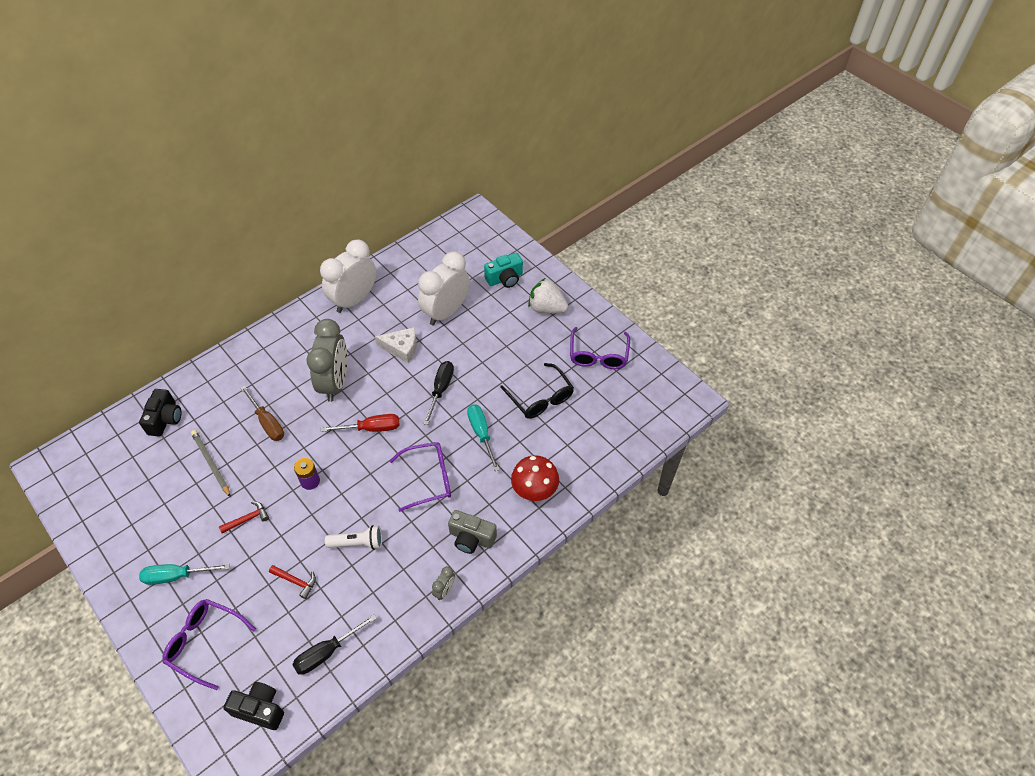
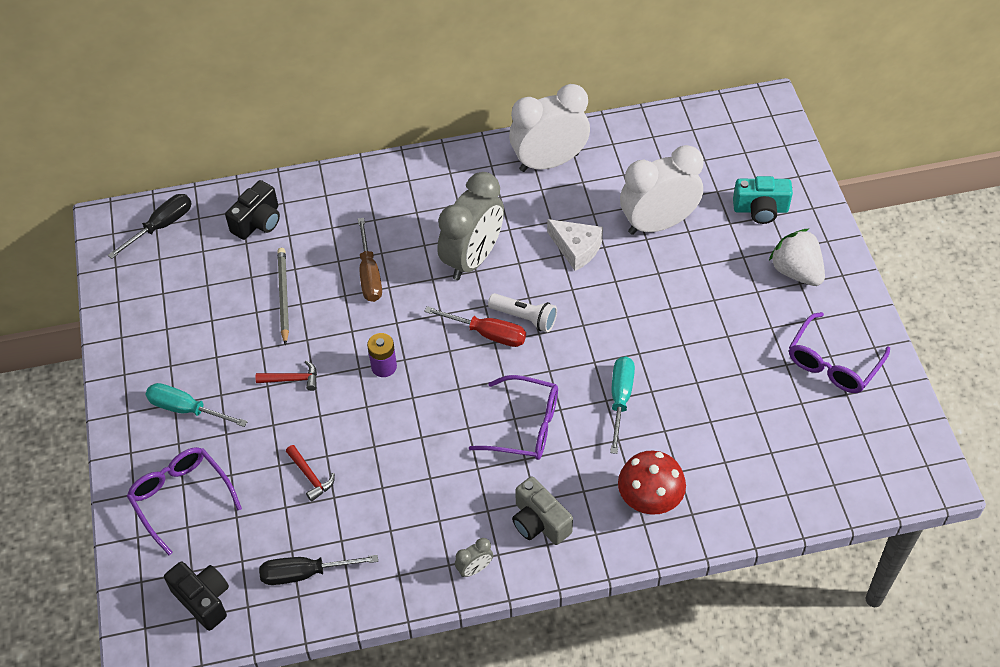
camera: 30 degrees right, 0 degrees up
white flashlight [325,525,382,550] -> white flashlight moved to [488,293,557,332]
black screwdriver [423,361,454,425] -> black screwdriver moved to [108,194,192,259]
black glasses [500,363,574,419] -> none

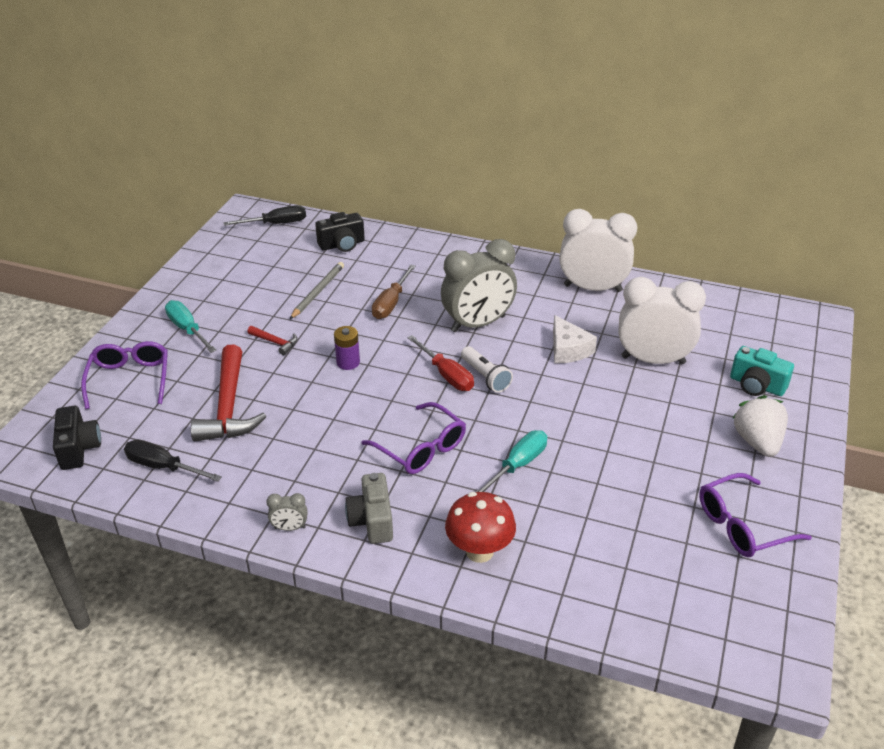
camera: 30 degrees right, 15 degrees down
red hammer [286,445,335,502] -> red hammer [191,344,267,441], size x2.20

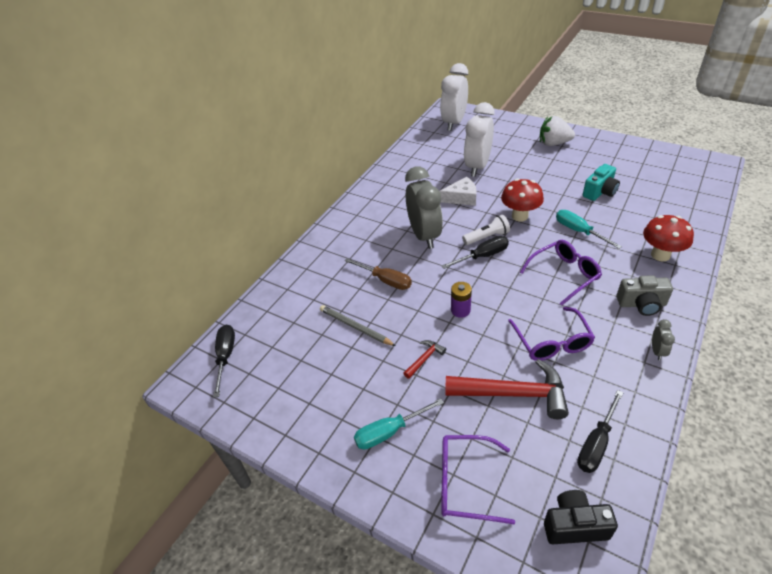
camera: 75 degrees left, 5 degrees up
black camera [315,212,365,252] -> none
red screwdriver [407,335,474,391] -> black screwdriver [442,236,509,269]
white clock [559,209,637,292] -> white clock moved to [440,63,468,131]
purple glasses [699,473,812,557] -> purple glasses moved to [508,307,595,361]
turquoise camera [730,346,794,396] -> turquoise camera moved to [583,164,620,201]
none -> red mushroom [501,178,544,222]

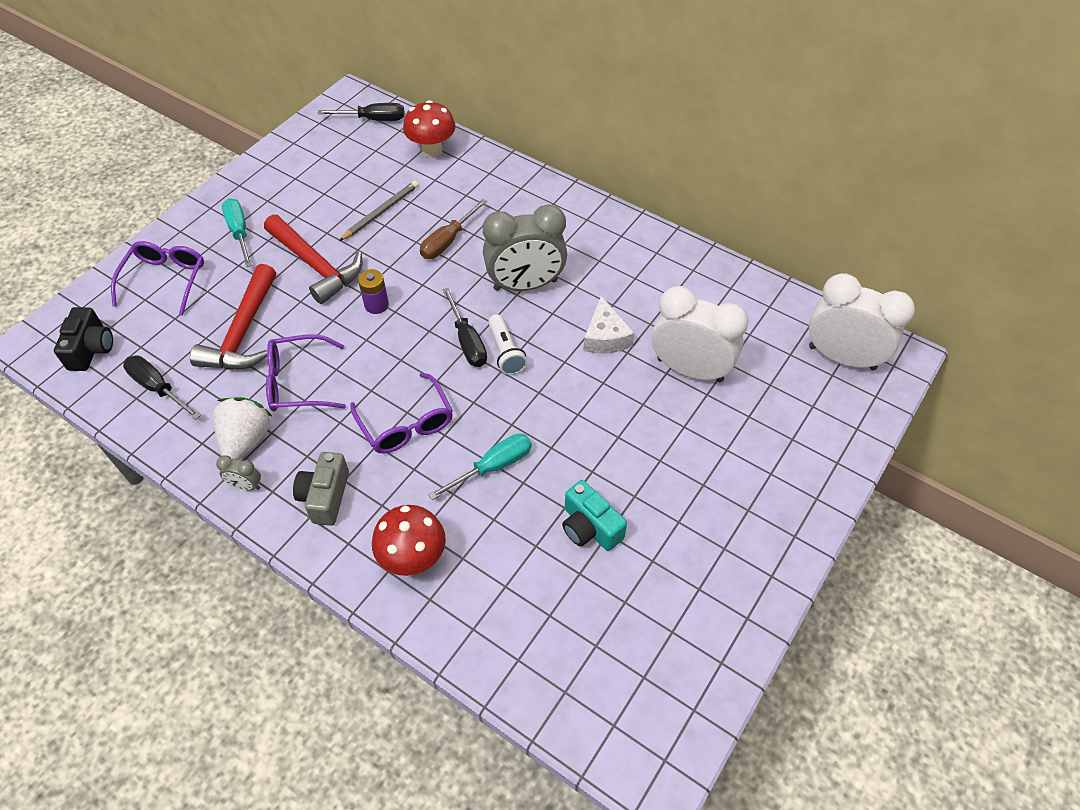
camera: 90 degrees right, 10 degrees up
red hammer [403,340,446,379] -> red hammer [264,214,362,304], size x2.20
red mushroom [501,178,544,222] -> red mushroom moved to [403,100,456,158]
white strawberry [540,116,575,146] -> white strawberry moved to [213,397,273,460]

